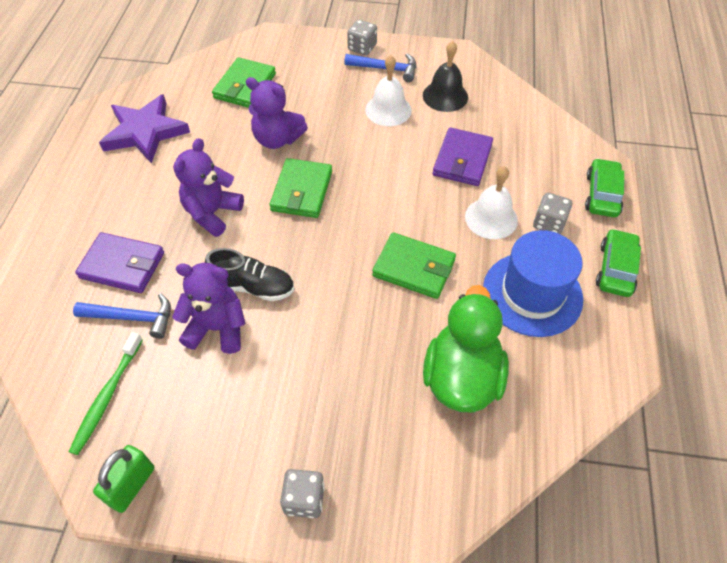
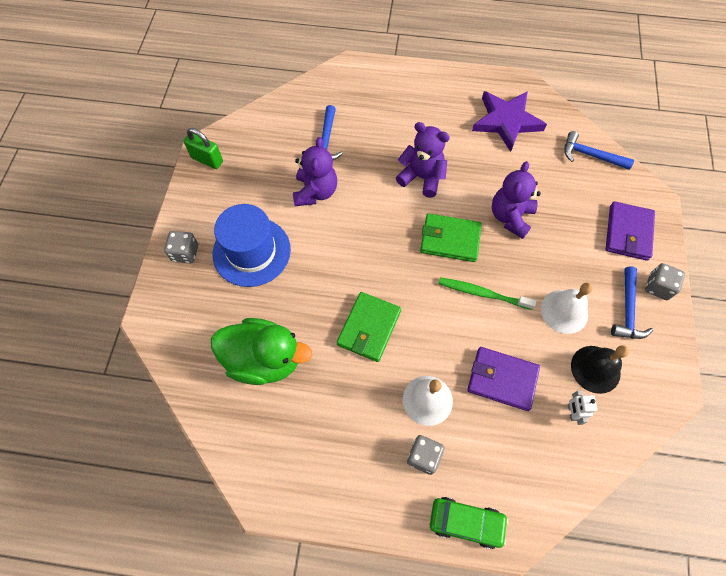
camera: 90 degrees right, 10 degrees up
green toothbrush [69,332,143,455] -> green toothbrush moved to [438,277,536,310]
purple wallet [75,232,164,293] -> purple wallet moved to [606,201,655,261]
black shoe [205,248,294,301] -> none
green wallet [212,57,276,108] -> none
blue hat [483,230,583,337] -> blue hat moved to [213,204,291,287]
green car [596,229,641,297] -> none
none -> blue hammer [564,131,634,170]
none -> white robot [568,391,598,425]

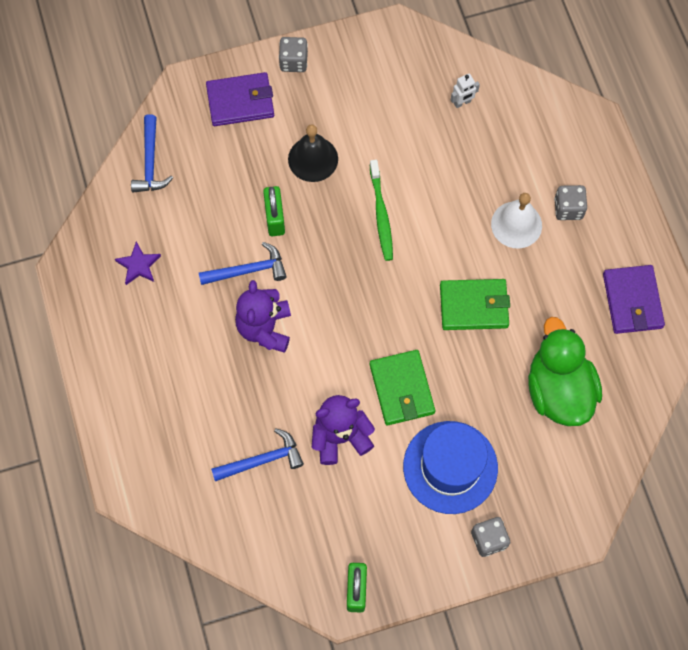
camera: 115 degrees left, 5 degrees up
green wallet [420,213,482,262] -> green wallet moved to [370,350,435,425]
green car [430,497,508,549] -> none
purple wallet [467,347,540,411] -> purple wallet moved to [603,265,665,334]
purple star [472,91,547,152] -> purple star [115,242,161,285], size x0.49
purple teddy bear [492,161,541,239] -> green padlock [263,186,285,236]
white bell [541,283,593,334] -> none
black bell [571,345,629,394] -> black bell moved to [288,124,338,182]
blue hammer [611,266,653,339] -> blue hammer moved to [199,242,287,285]

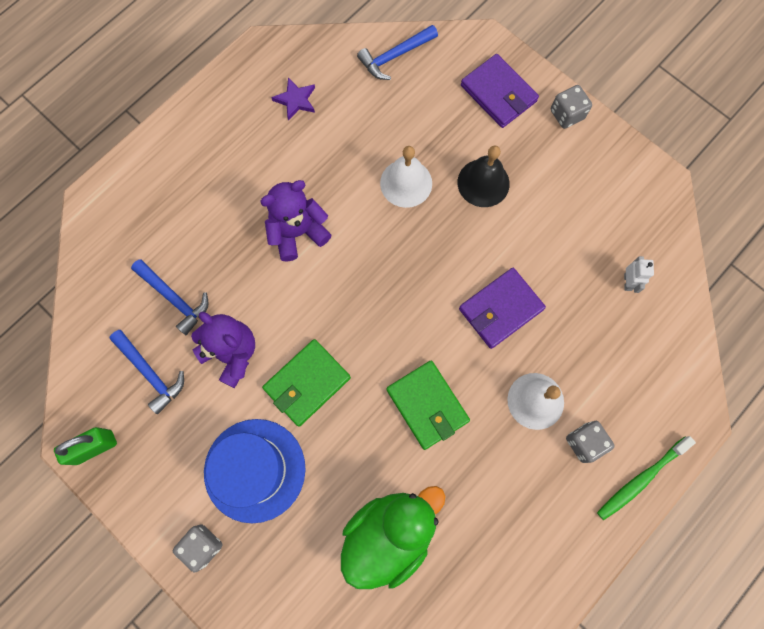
camera: 60 degrees right, 5 degrees up
blue hammer [199,242,287,285] -> blue hammer moved to [109,330,184,414]
green padlock [263,186,285,236] -> white bell [380,146,432,208]
green toothbrush [370,160,393,261] -> green toothbrush moved to [597,436,696,521]
white robot [451,73,480,108] -> white robot turned 120 degrees counterclockwise [624,256,654,293]
purple wallet [603,265,665,334] -> purple wallet moved to [459,268,546,349]

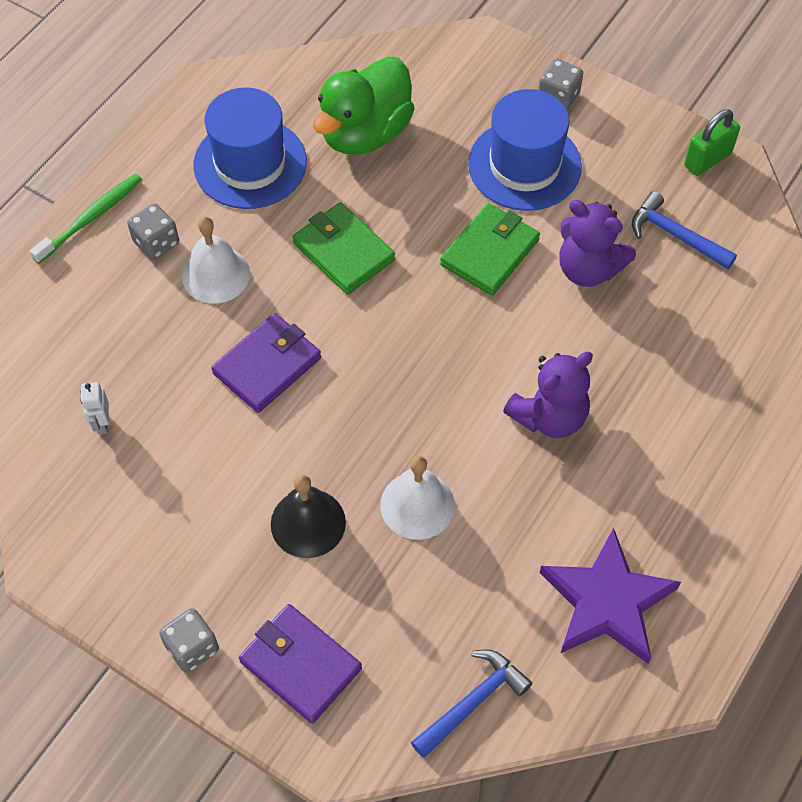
camera: 170 degrees right, 15 degrees down
blue hammer [131,259,209,335] -> none
purple star [271,77,315,121] -> purple star [540,528,681,664], size x2.03
none -> blue hat [193,87,307,209]

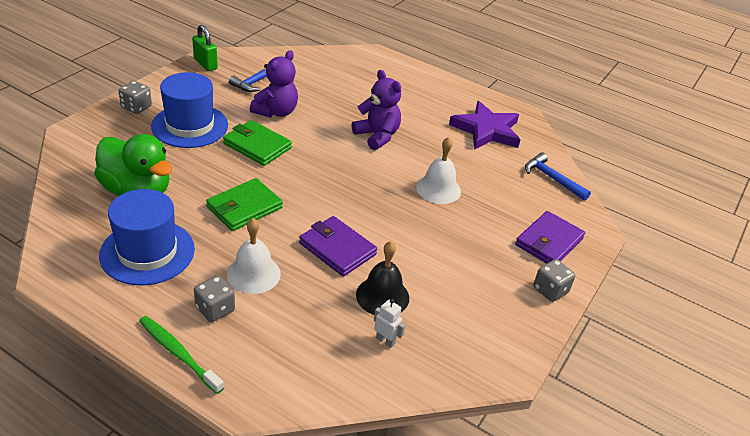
camera: 95 degrees left, 20 degrees down
white robot [80,382,109,434] -> white robot turned 135 degrees counterclockwise [374,299,405,348]
black bell [271,474,346,558] -> black bell moved to [356,241,409,315]

